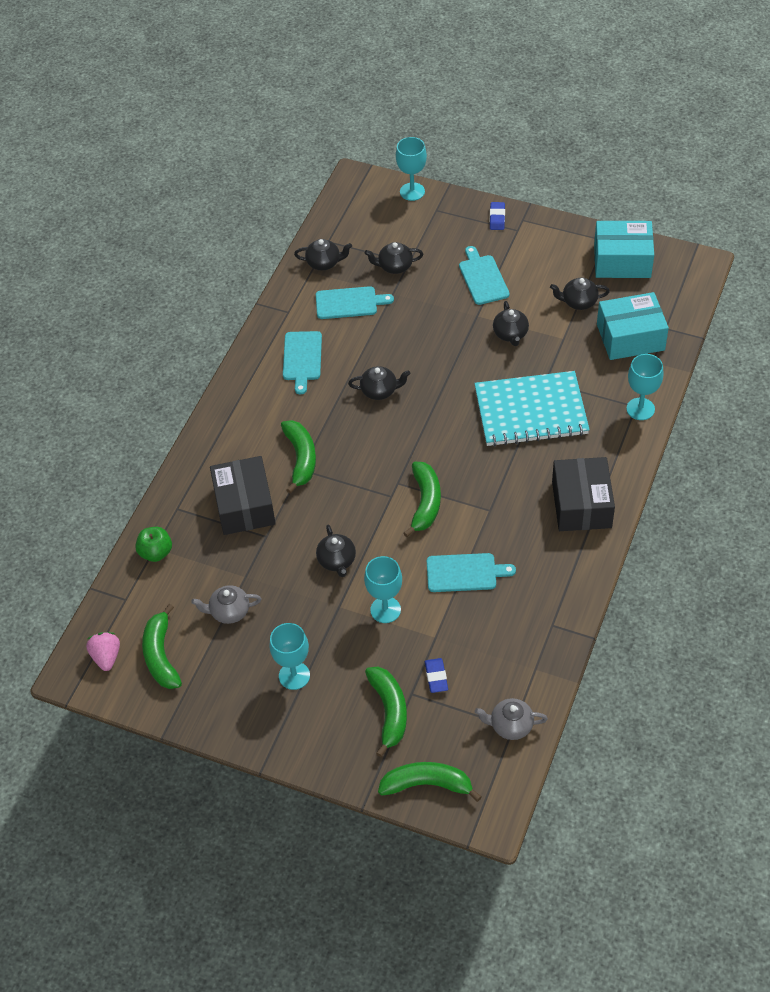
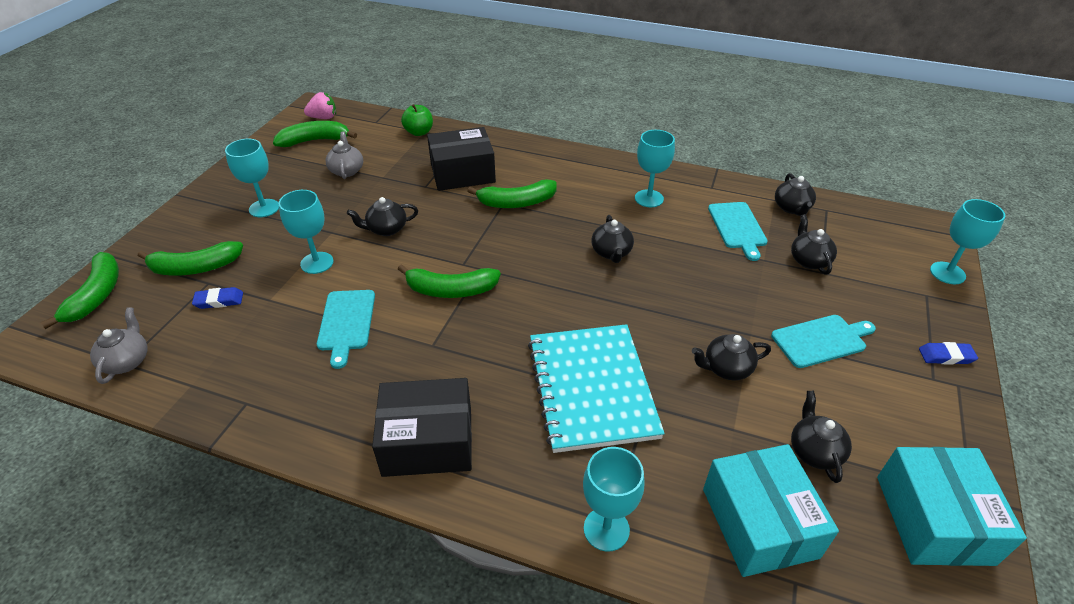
camera: 85 degrees right, 10 degrees down
turquoise cutting board [283,331,322,395] -> turquoise goblet [635,130,675,207]

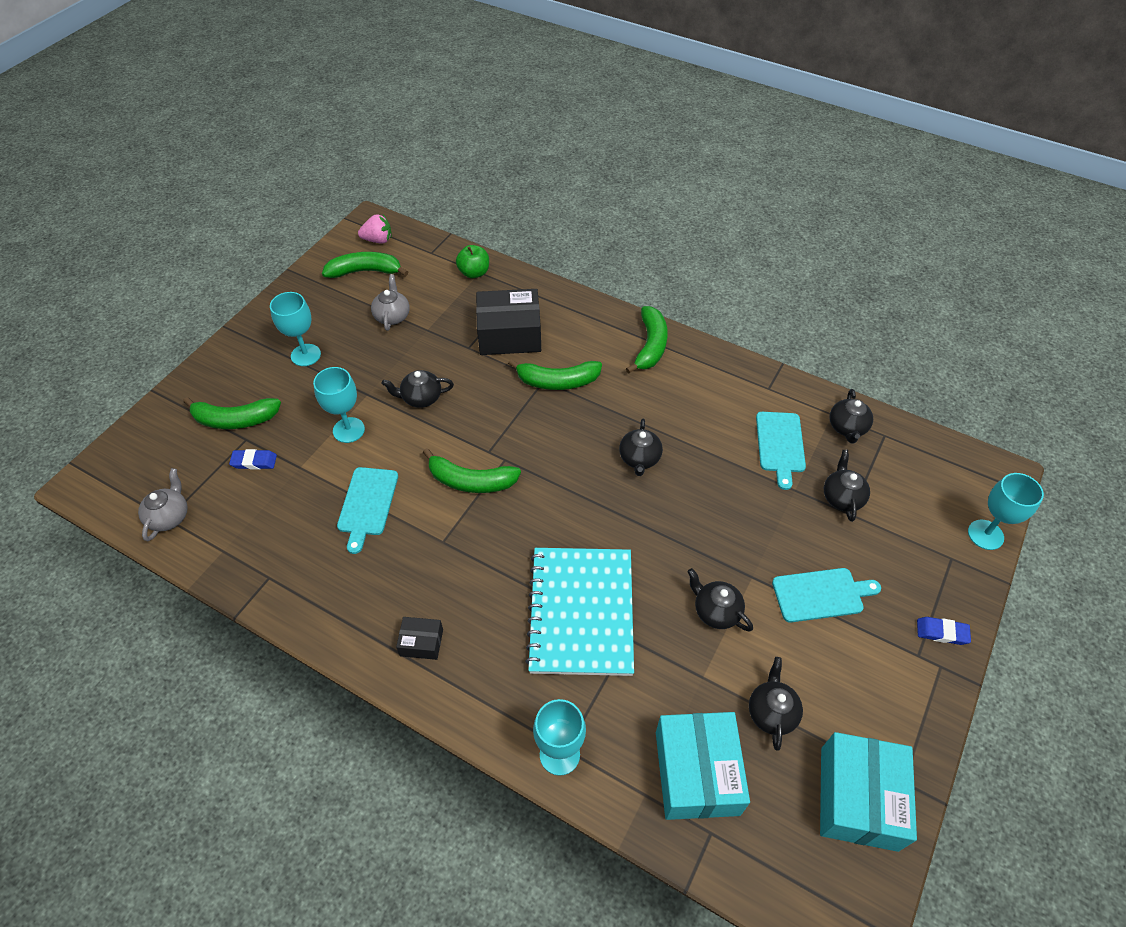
camera: 10 degrees right, 10 degrees up
green banana [40,252,119,329] -> green banana moved to [626,306,668,374]
black box [372,378,472,477] -> black box [396,617,443,660], size x0.48
turquoise goblet [635,130,675,207] -> none
black teapot [692,334,771,380] -> black teapot turned 45 degrees clockwise [687,568,753,632]

